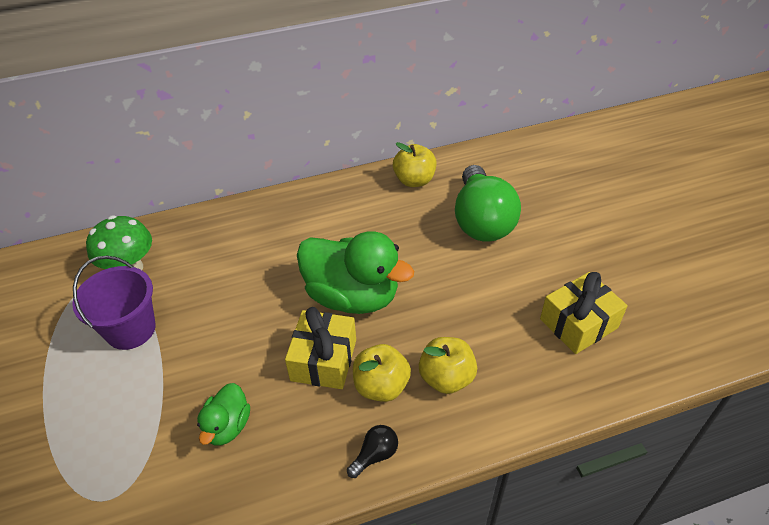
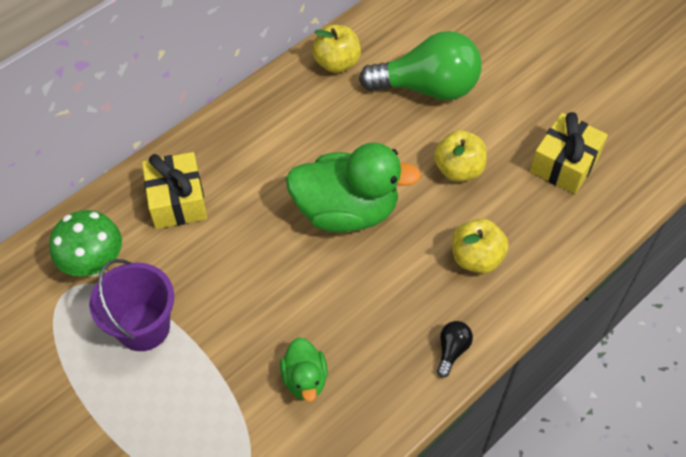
camera: 25 degrees left, 10 degrees up
yellow gift [285,307,356,389] -> yellow gift moved to [142,152,207,229]
yellow apple [353,344,411,402] -> yellow apple moved to [434,130,487,182]
green light bulb [455,165,521,242] -> green light bulb turned 60 degrees counterclockwise [359,31,482,100]

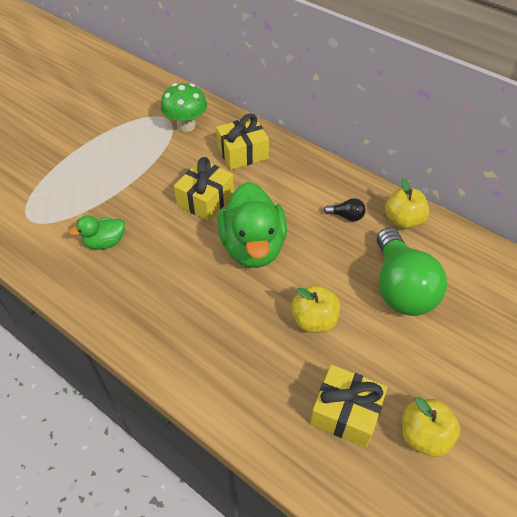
camera: 80 degrees right, 5 degrees down
purple bucket [89,259,174,351] -> none
black light bulb [437,321,473,377] -> black light bulb moved to [324,198,366,221]
yellow apple [452,218,509,273] -> yellow apple moved to [402,397,460,457]
none -> yellow gift [174,157,234,221]

